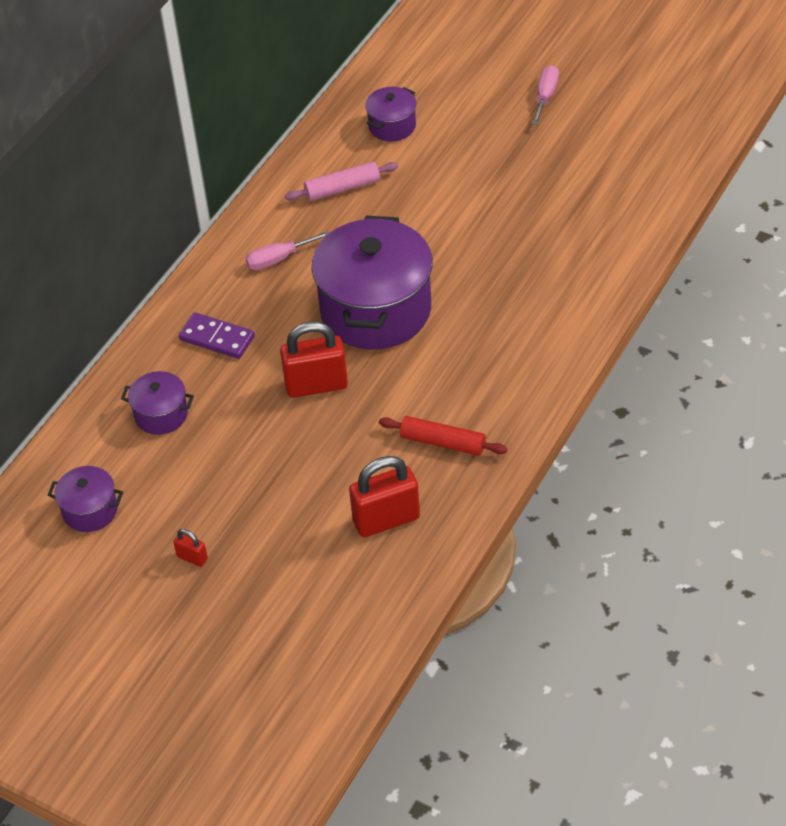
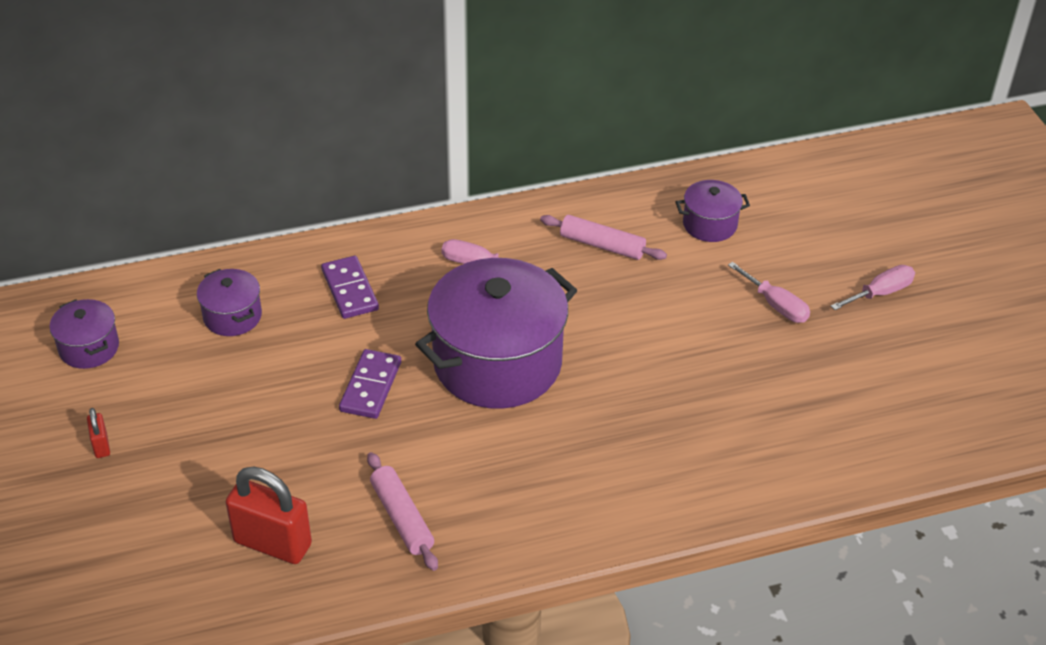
camera: 40 degrees right, 5 degrees down
red padlock [280,322,348,398] -> purple domino [339,349,401,419]
red rolling pin [379,416,507,456] -> pink rolling pin [367,452,438,571]
none -> pink screwdriver [728,262,810,323]

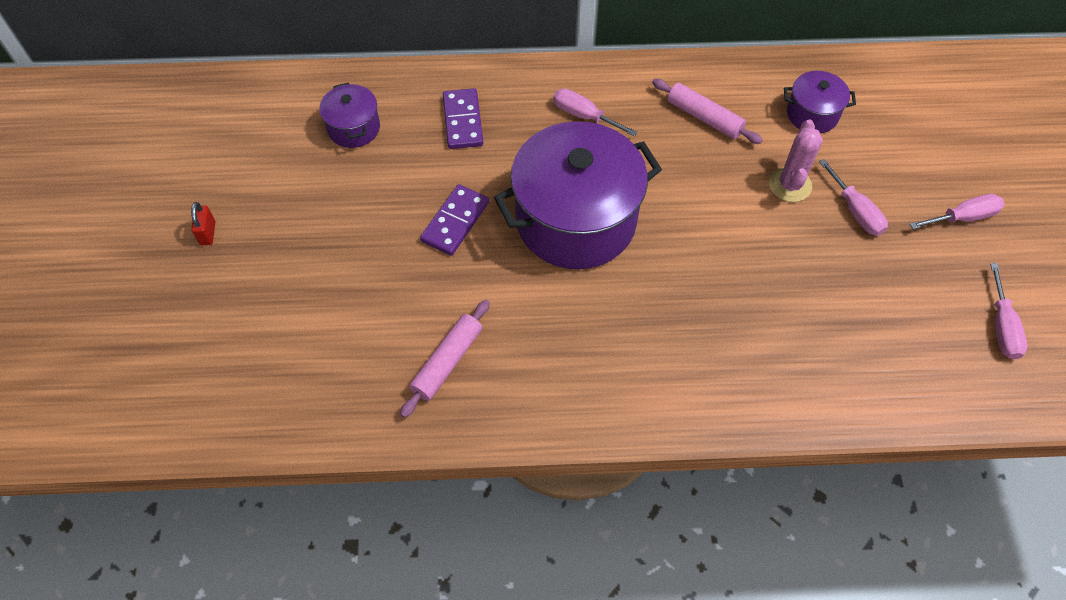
camera: 15 degrees right, 15 degrees up
purple pot [50,299,119,369] -> none
red padlock [225,467,312,564] -> none
pink rolling pin [367,452,438,571] -> pink rolling pin turned 45 degrees clockwise [400,300,490,418]
none -> pink cactus [769,120,823,202]
none -> pink screwdriver [990,263,1027,359]

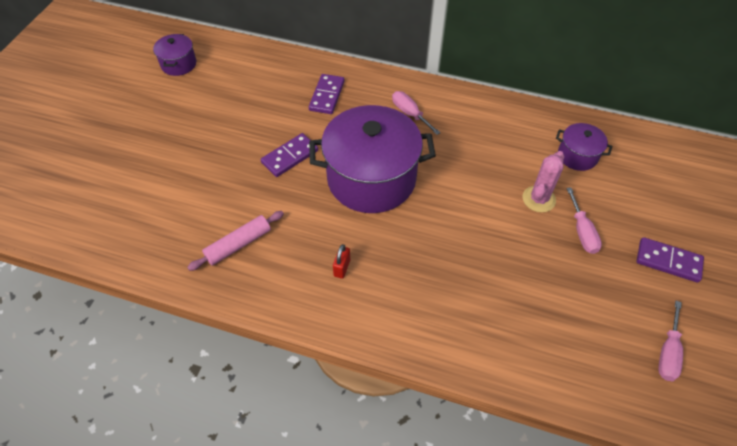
camera: 20 degrees right, 5 degrees down
red padlock [191,202,215,245] -> red padlock moved to [333,244,350,279]
purple pot [319,82,380,148] -> purple pot moved to [153,34,196,76]
pink rolling pin [652,79,762,144] -> none
pink screwdriver [910,194,1005,229] -> purple domino [636,237,704,283]

